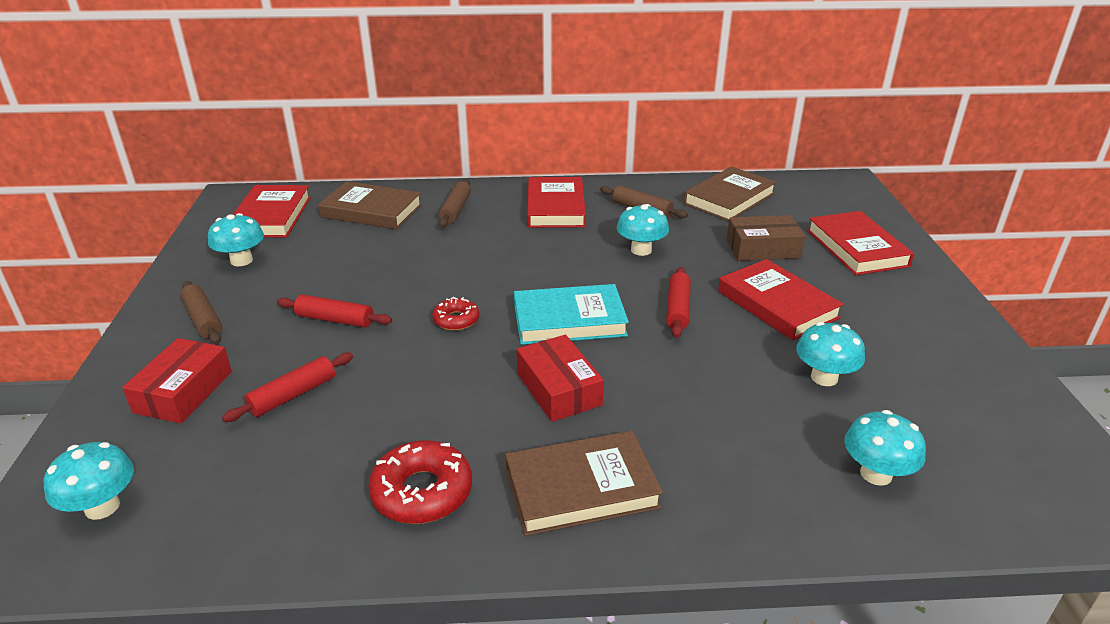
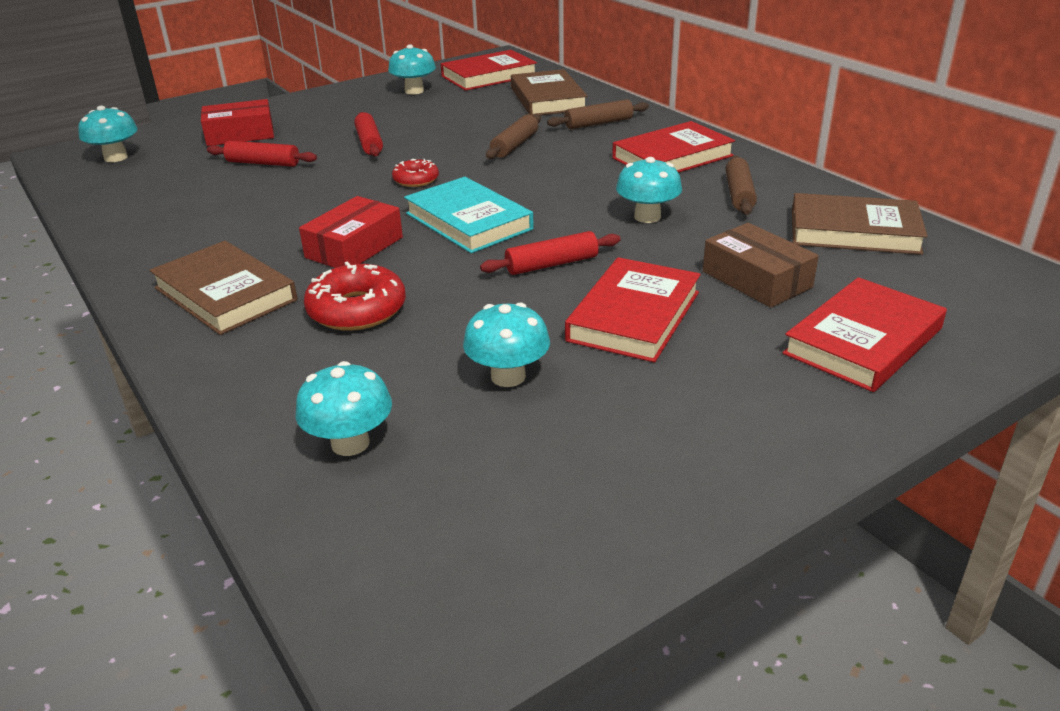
camera: 60 degrees right, 0 degrees up
brown rolling pin [180,281,222,344] -> brown rolling pin moved to [486,114,541,159]
red donut [368,440,472,524] -> red donut moved to [304,262,406,331]

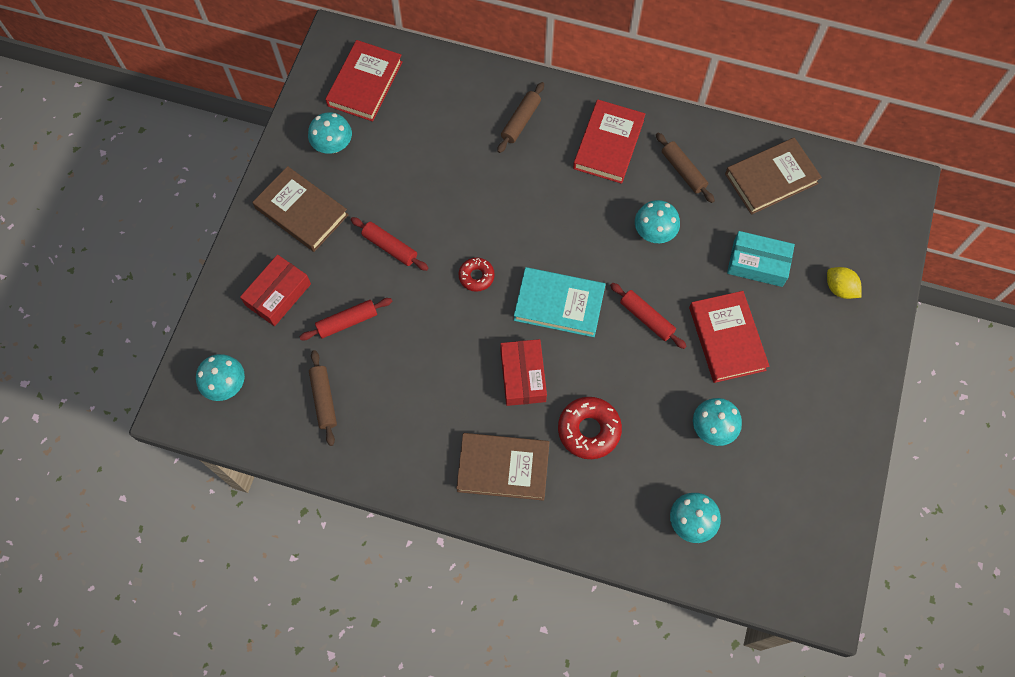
camera: 40 degrees left, 35 degrees up
red rolling pin [480,231,621,275] -> red rolling pin turned 75 degrees counterclockwise [610,283,687,349]
brown rolling pin [486,114,541,159] -> brown rolling pin moved to [309,350,337,446]
brown book [511,69,587,116] -> brown book moved to [253,166,348,252]
brown box [703,223,819,308] -> turquoise box [727,231,795,287]
red book [782,277,947,392] -> yellow lemon [827,267,862,299]

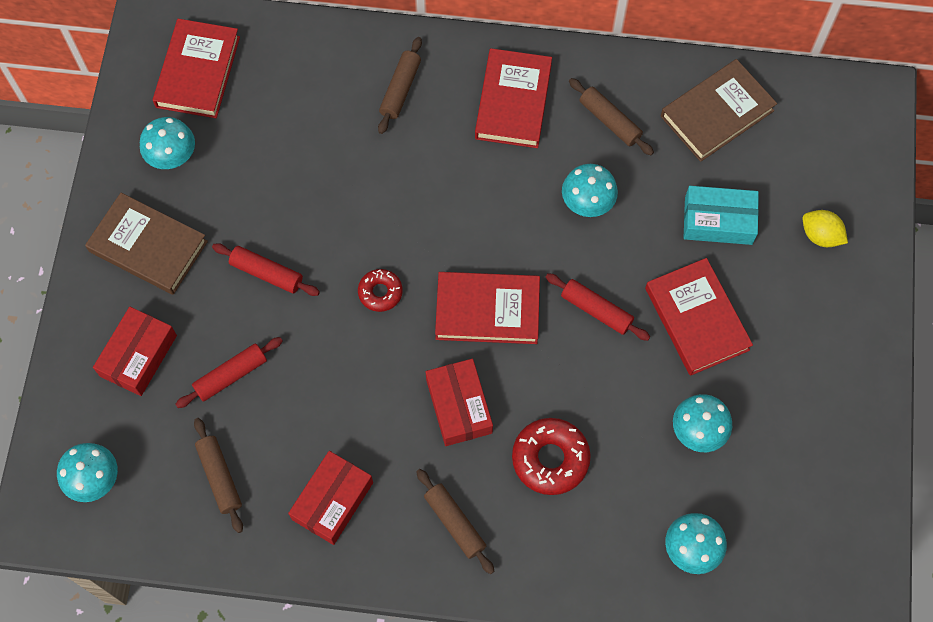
camera: 10 degrees left, 0 degrees up
brown book [456,433,549,501] -> brown rolling pin [416,469,495,574]
turquoise book [514,267,606,337] -> red book [435,272,540,344]
none -> red box [288,451,373,545]

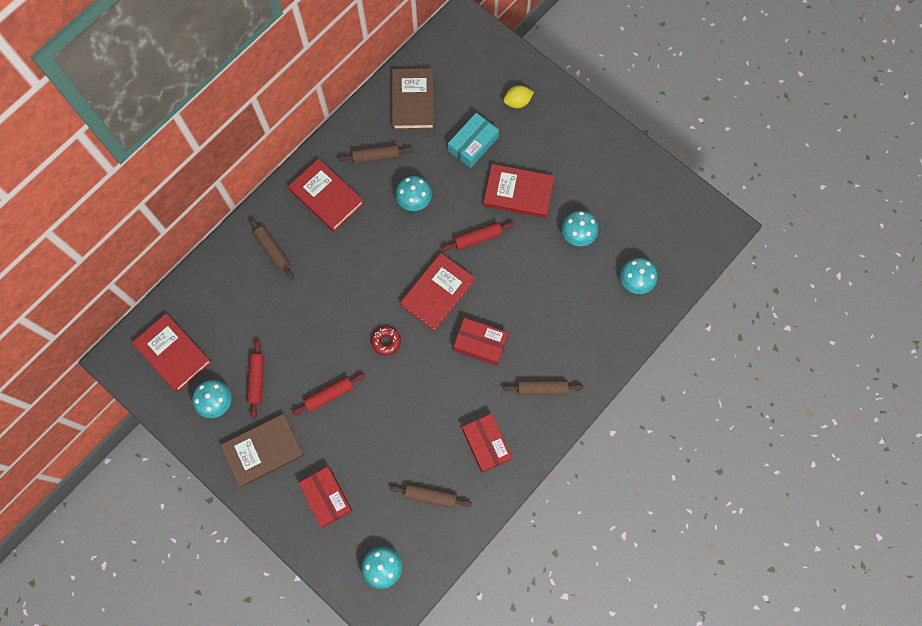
camera: 55 degrees left, 5 degrees up
red rolling pin [175,337,283,408] -> red rolling pin moved to [247,340,264,419]
red donut [512,418,591,495] -> none

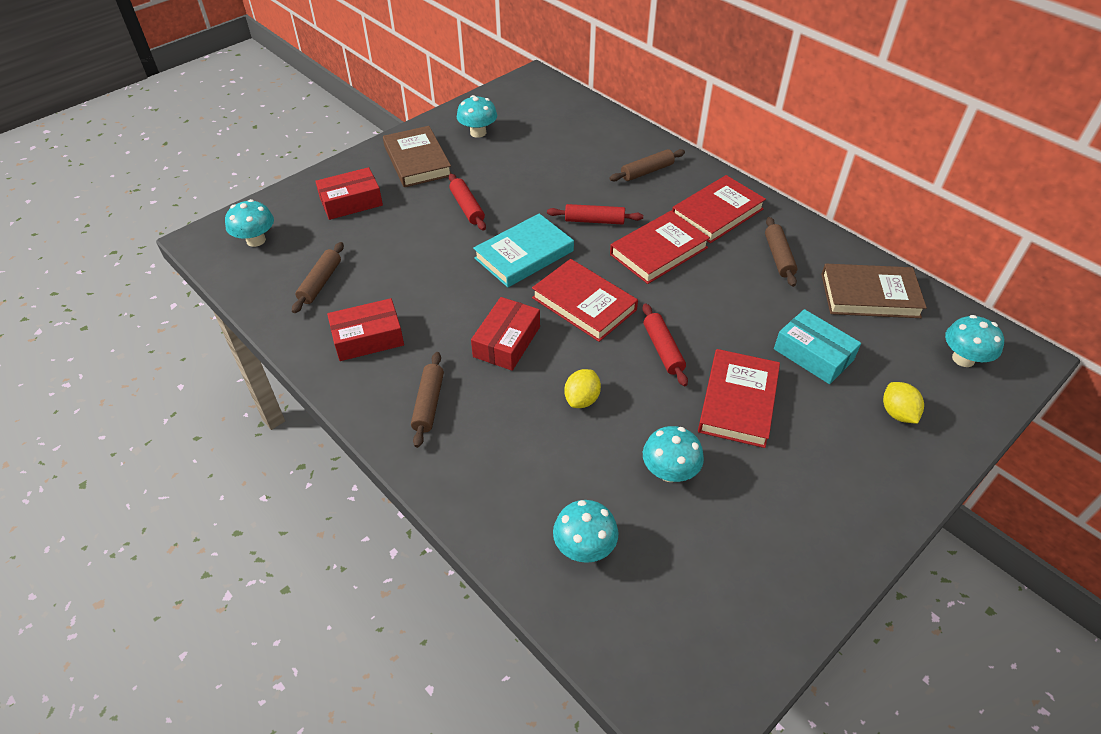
camera: 95 degrees right, 25 degrees down
red book [132,313,212,392] -> red book moved to [610,211,710,284]
red rolling pin [247,340,264,419] -> red rolling pin moved to [547,204,643,224]
red donut [371,326,401,355] -> turquoise book [473,213,574,287]
turquoise mushroom [396,176,432,211] -> turquoise mushroom moved to [945,315,1004,367]
none -> yellow lemon [564,369,601,408]

